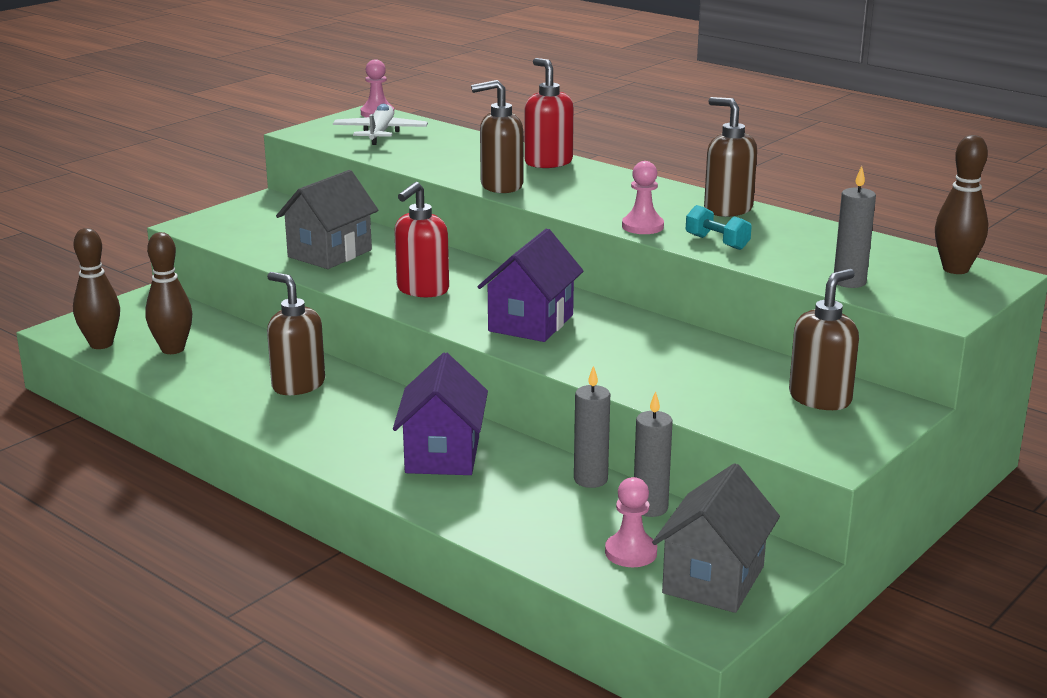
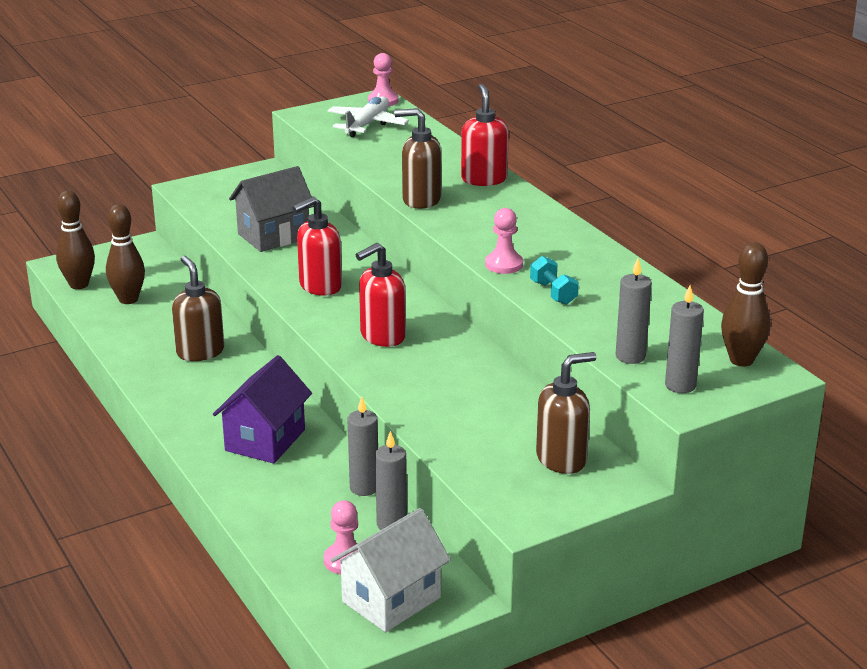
camera: 20 degrees right, 5 degrees up
purple house [478,228,584,342] -> red soap dispenser [356,243,406,347]
grey house [652,463,780,613] -> white house [331,508,451,632]
brown soap dispenser [704,97,757,217] -> none
none -> grey candle [665,285,704,393]

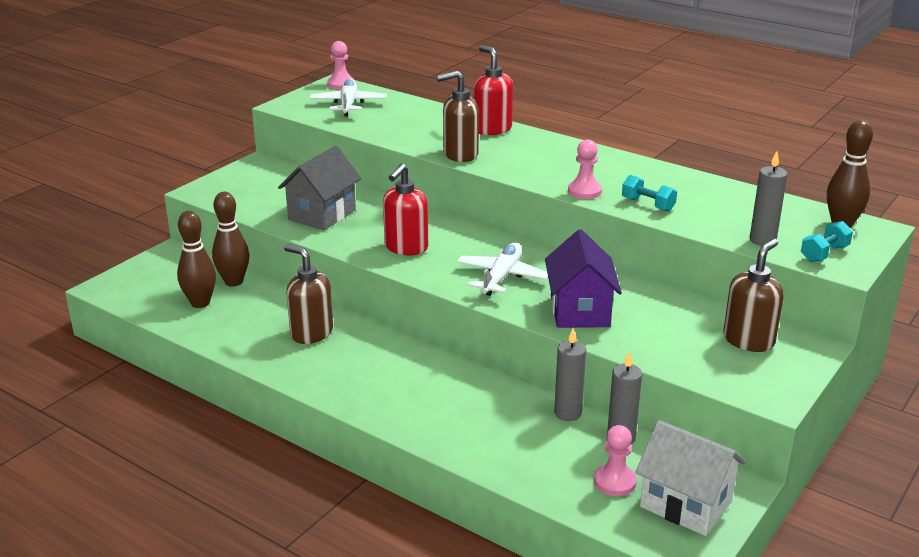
camera: 25 degrees left, 0 degrees up
brown bowling pin [56,191,95,289] -> brown bowling pin moved to [212,192,249,286]
purple house [213,355,312,464] -> purple house moved to [545,229,622,328]
white house [331,508,451,632] -> white house turned 75 degrees counterclockwise [635,420,746,536]
red soap dispenser [356,243,406,347] -> white plane [457,243,548,296]
grey candle [665,285,704,393] -> turquoise dumbbell [801,221,853,262]

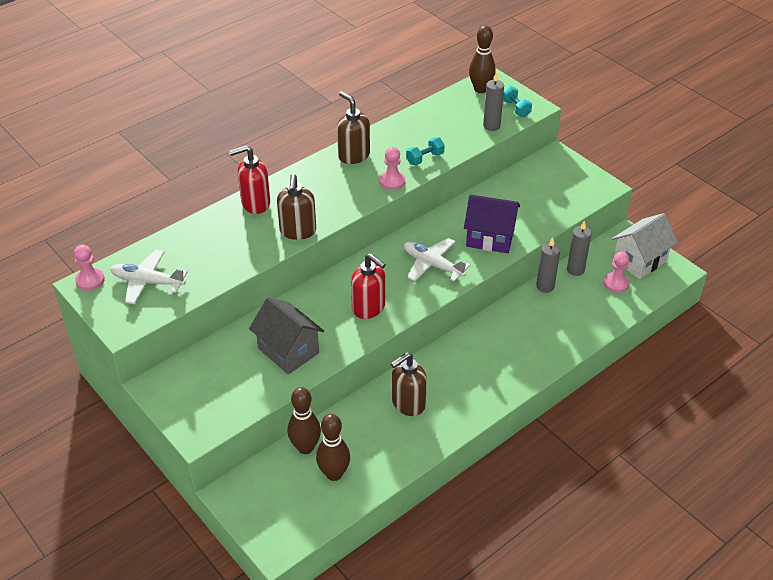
camera: 75 degrees left, 15 degrees up
brown soap dispenser [723,239,783,352] -> brown soap dispenser moved to [337,91,370,164]

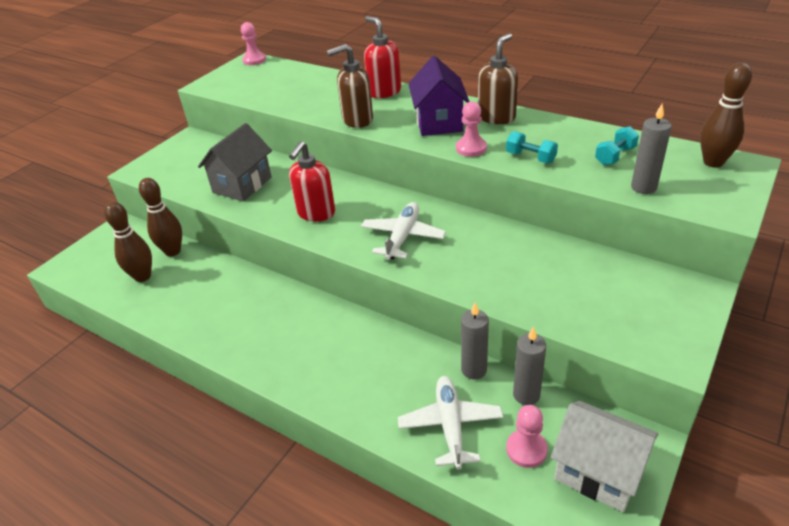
camera: 75 degrees right, 5 degrees down
white plane [110,250,188,304] -> white plane moved to [398,376,503,470]
brown soap dispenser [391,352,427,416] -> none
purple house [464,194,520,253] -> purple house moved to [408,56,470,136]
turquoise dumbbell [503,86,532,117] -> turquoise dumbbell moved to [595,126,639,165]

